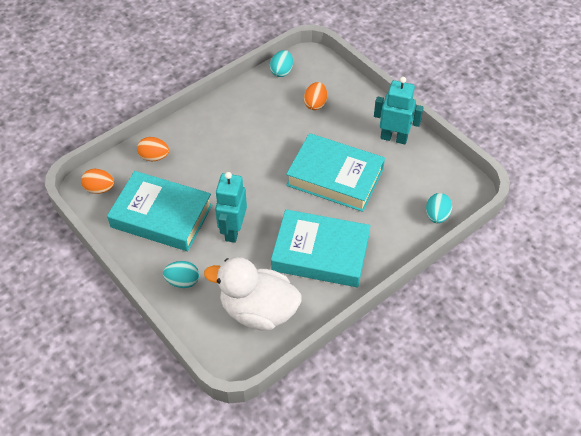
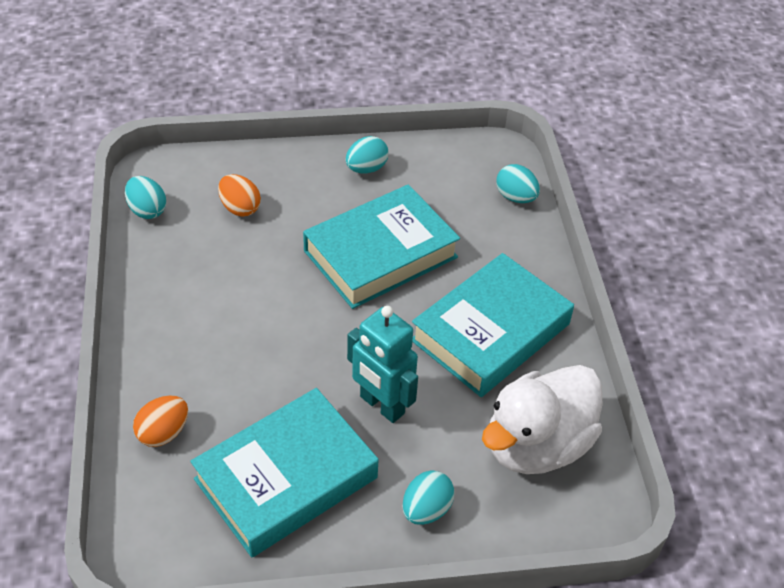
camera: 60 degrees left, 5 degrees down
orange egg [81,169,114,194] -> none
turquoise robot [374,77,424,144] -> turquoise egg [345,136,389,174]

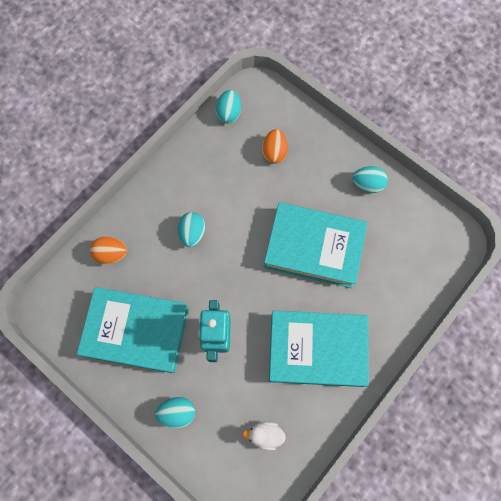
camera: 50 degrees right, 25 degrees up
white duck [482,365,602,474] -> white duck [242,421,286,451], size x0.41
turquoise egg [496,164,540,203] -> turquoise egg moved to [178,212,205,247]

